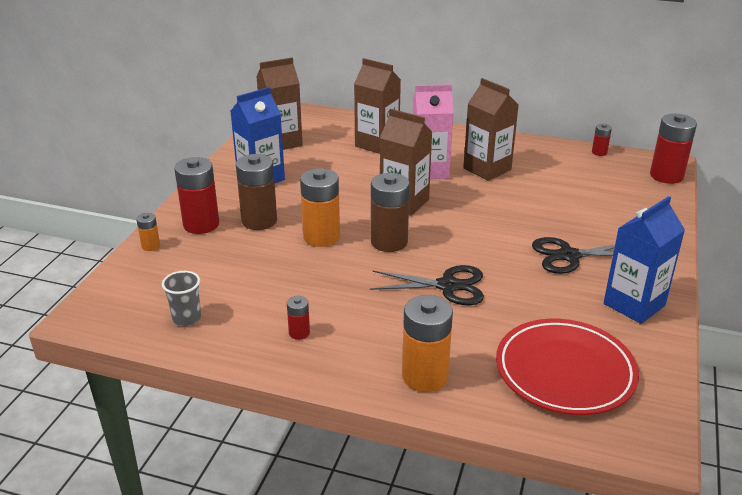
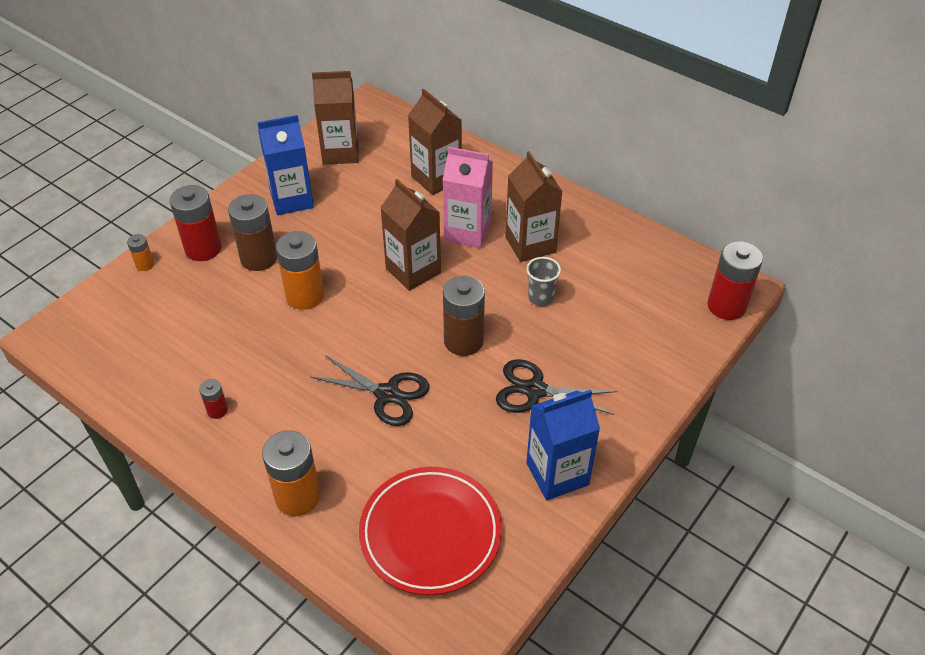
camera: 20 degrees right, 15 degrees up
grey cup [162,271,201,326] -> grey cup moved to [526,257,561,306]
brown battery [371,173,410,252] -> brown battery moved to [443,276,485,356]
red battery [592,124,612,156] -> none

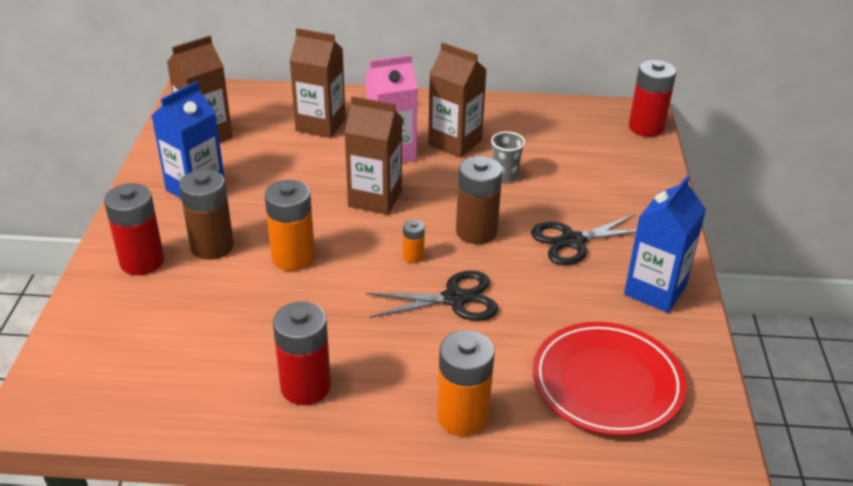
camera: 35 degrees left, 10 degrees down
orange battery [127,234,154,271] -> orange battery moved to [403,219,425,263]
red battery [199,379,228,419] -> red battery [273,301,331,405], size x2.04

